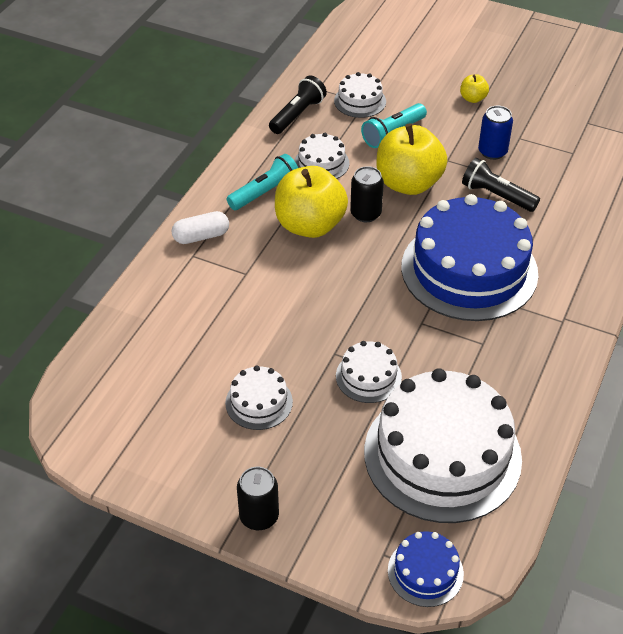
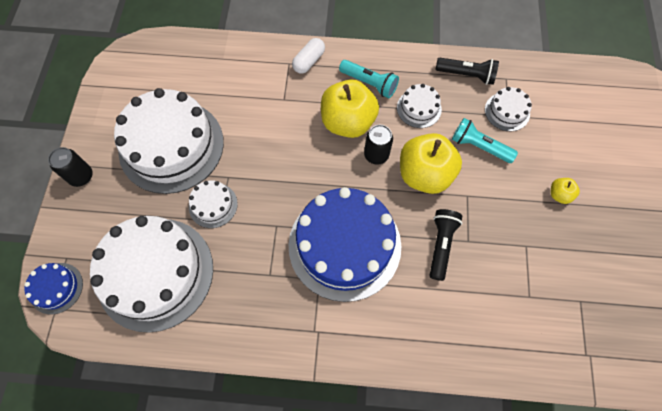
camera: 70 degrees right, 20 degrees up
white capsule [172,211,229,244] -> white capsule turned 75 degrees clockwise [292,38,325,74]
white cake [225,366,293,430] -> white cake [114,88,224,194], size x2.25
blue can [478,106,513,160] -> none

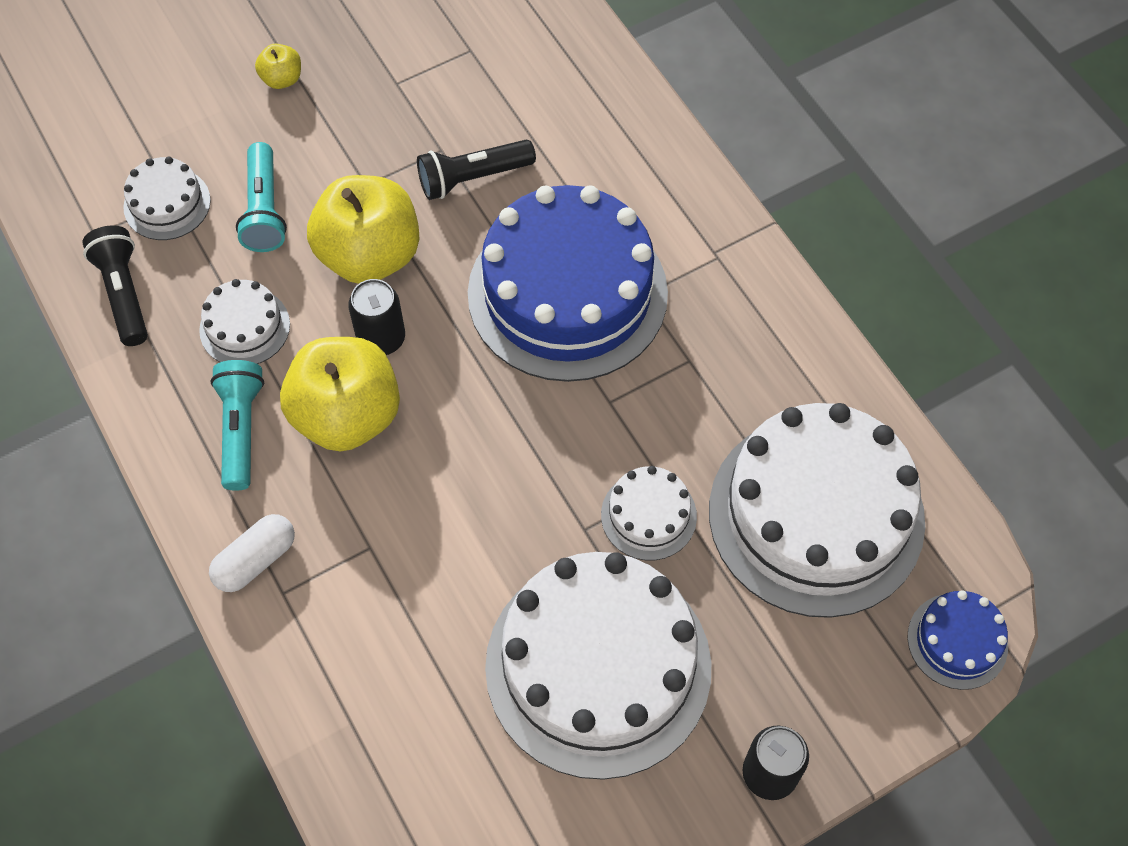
camera: 125 degrees left, 5 degrees down
white capsule [292,38,325,74] -> white capsule turned 45 degrees counterclockwise [209,514,295,592]

